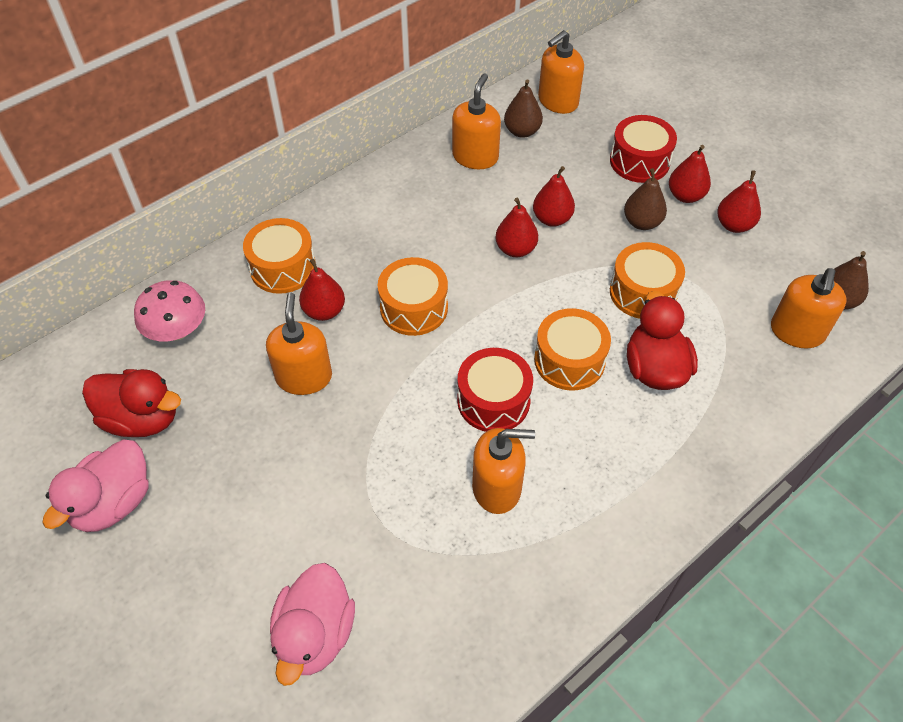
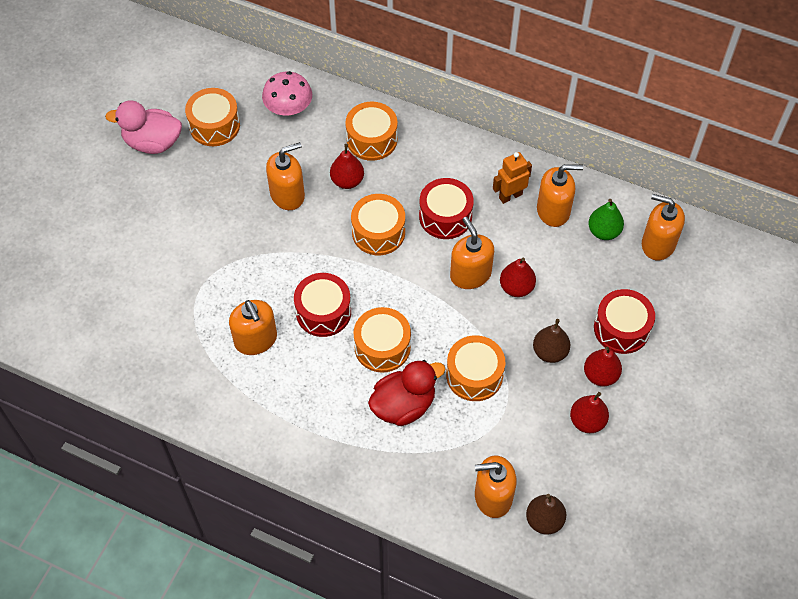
camera: 65 degrees right, 5 degrees up
red duck [82,369,181,437] -> orange drum [185,88,240,146]
pink duck [270,563,355,686] -> none
red pear [495,198,538,257] -> orange soap dispenser [450,217,494,289]
brown pear [504,79,543,138] -> green pear [588,199,624,240]
none -> red drum [419,178,474,239]
none -> orange robot [493,152,532,204]

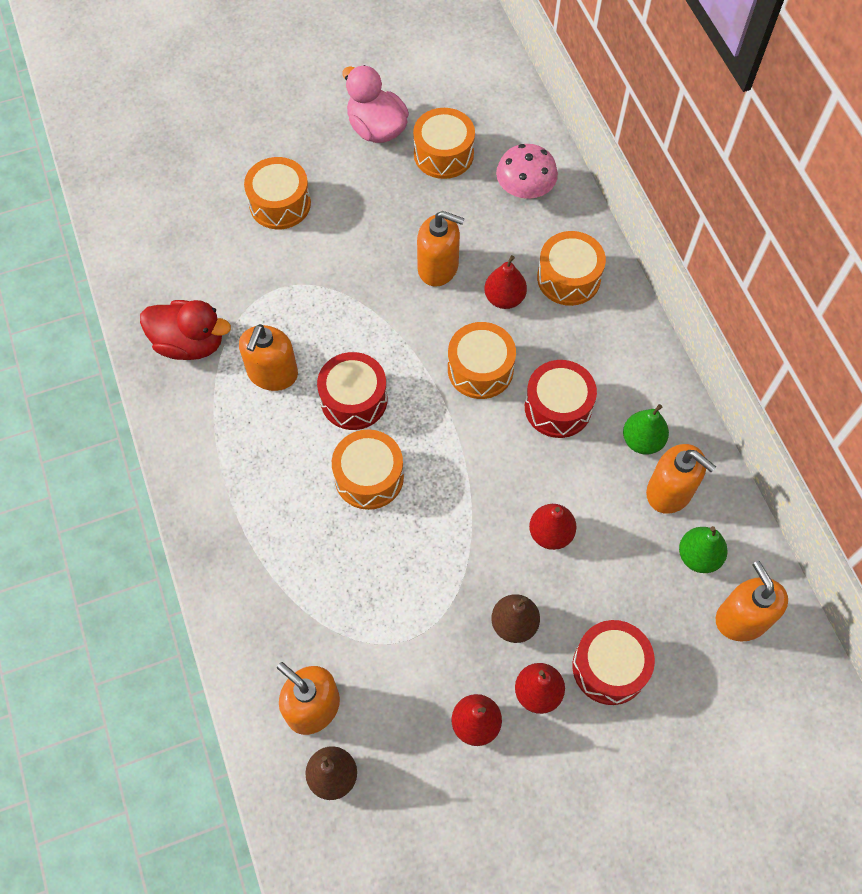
camera: 45 degrees right, 5 degrees up
red duck [368,360,445,426] -> red duck moved to [140,300,231,360]
orange drum [446,335,505,401] -> orange drum moved to [244,157,311,229]
orange soap dispenser [450,217,494,289] -> none
orange robot [493,152,532,204] -> green pear [623,404,669,455]

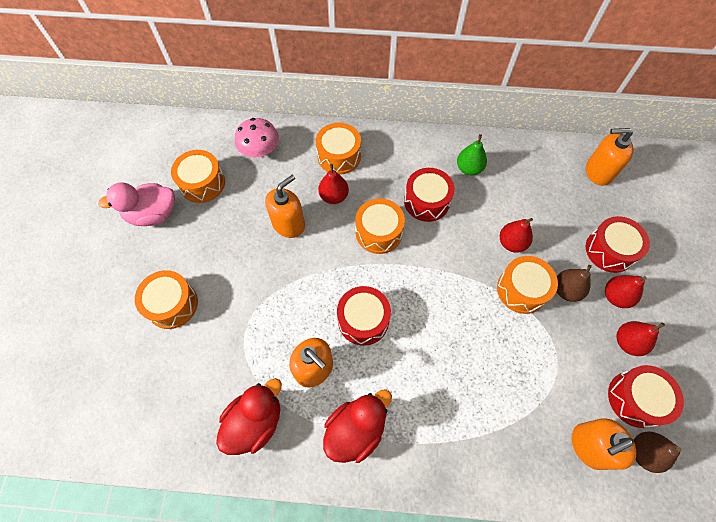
camera: 65 degrees left, 0 degrees up
orange drum [332,430,404,510] -> orange drum moved to [497,256,558,314]
orange soap dispenser [646,444,716,514] -> none
green pear [679,526,728,573] -> none
none -> red duck [323,389,392,463]
none -> red drum [608,365,684,428]

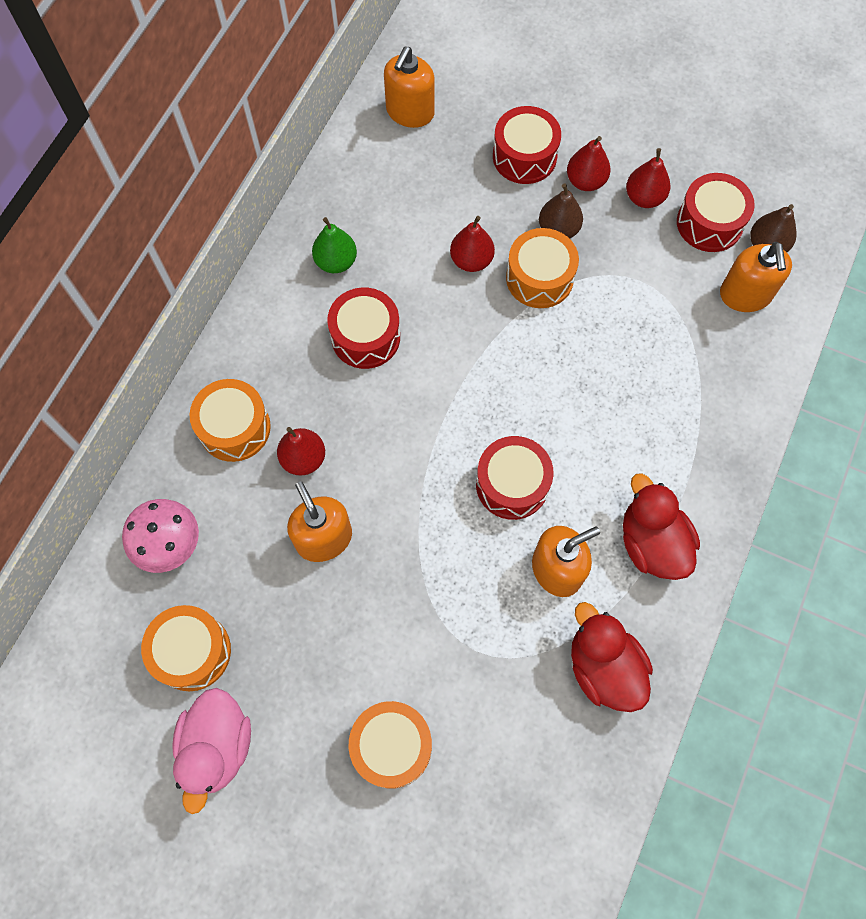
camera: 70 degrees left, 5 degrees up
orange drum [355,198,405,254] -> none

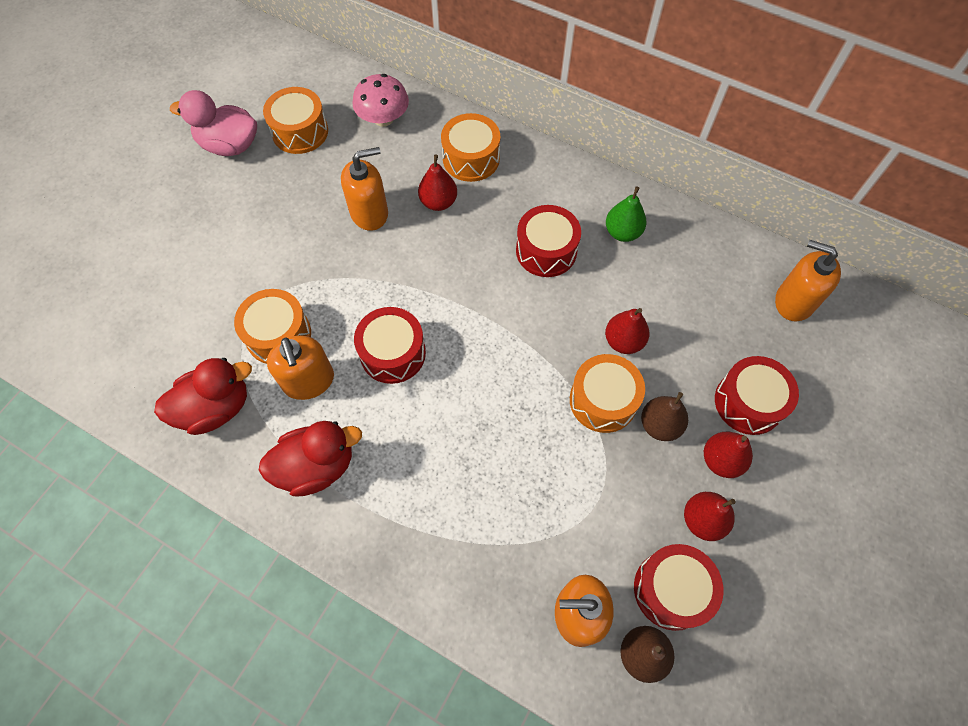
camera: 95 degrees right, 5 degrees down
orange drum [349,701,432,788] -> orange drum moved to [234,289,311,364]

